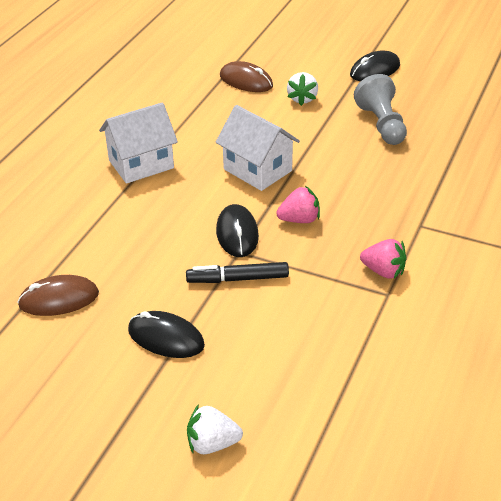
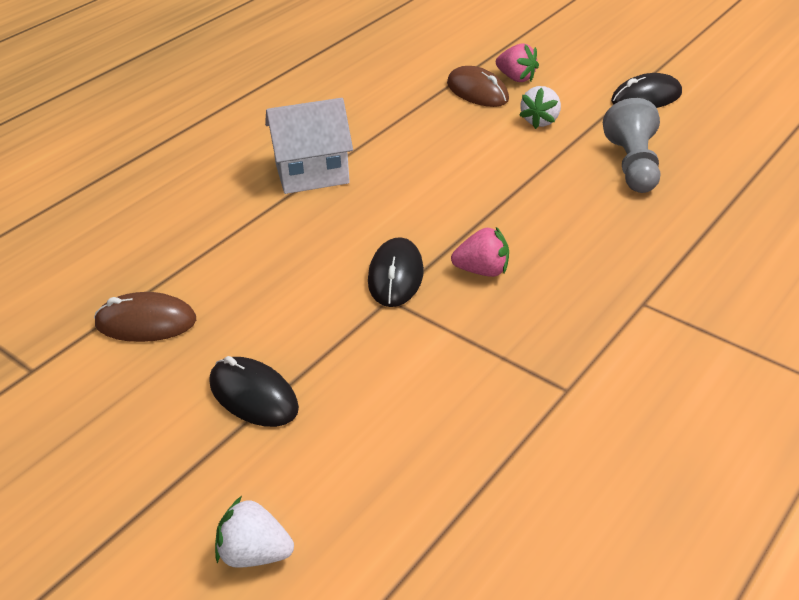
camera: 15 degrees right, 0 degrees up
black marker [186,262,289,283] -> none
white house [215,105,300,191] -> none
pink strawberry [360,239,407,279] -> pink strawberry moved to [496,43,539,82]

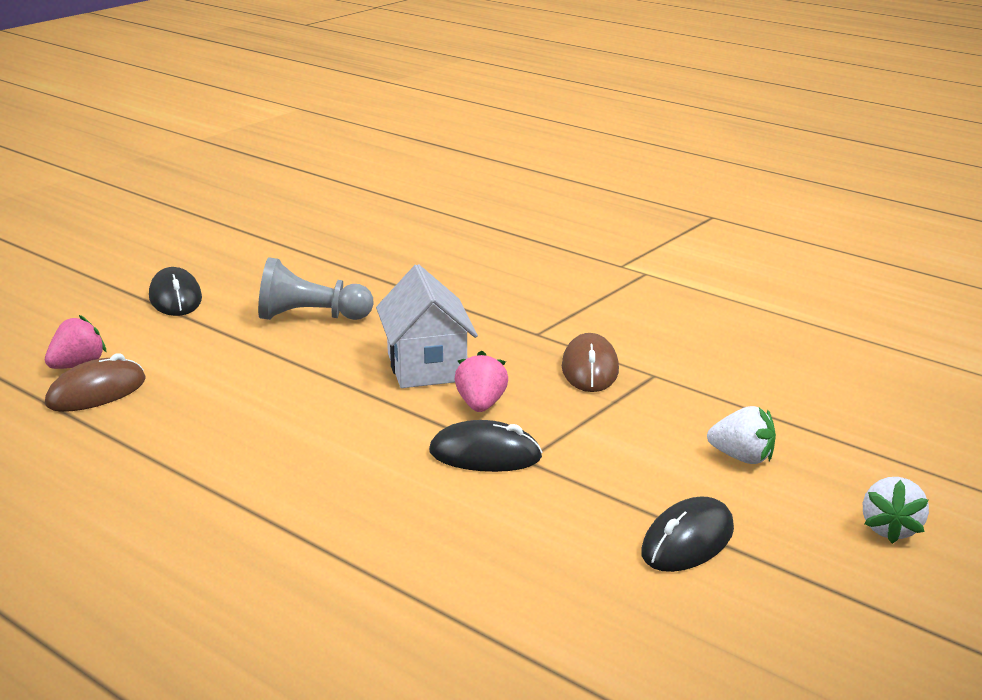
camera: 90 degrees left, 15 degrees down
brown mouse [94,292,196,342] -> brown mouse moved to [562,333,619,392]
white house [265,98,353,194] -> white house moved to [376,264,478,388]
white strawberry [519,86,561,129] -> white strawberry moved to [707,406,776,464]

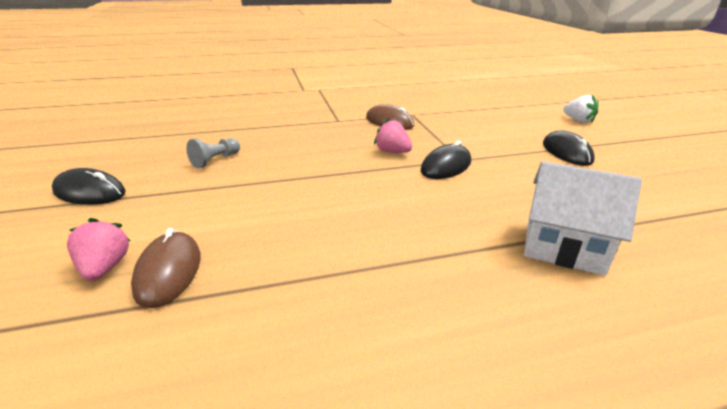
camera: 55 degrees left, 5 degrees up
grey pawn [258,257,373,320] -> grey pawn [186,138,240,168], size x0.63
white house [376,264,478,388] -> white house moved to [524,161,642,276]
white strawberry [707,406,776,464] -> none

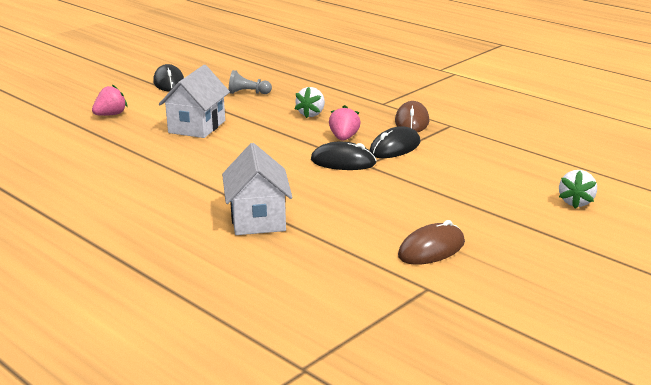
camera: 60 degrees right, 5 degrees down
brown mouse [131,228,201,308] -> brown mouse moved to [398,220,465,265]
black mouse [543,130,595,166] -> black mouse moved to [370,126,420,158]
none -> white house [159,65,230,138]
none -> white strawberry [295,87,325,118]

